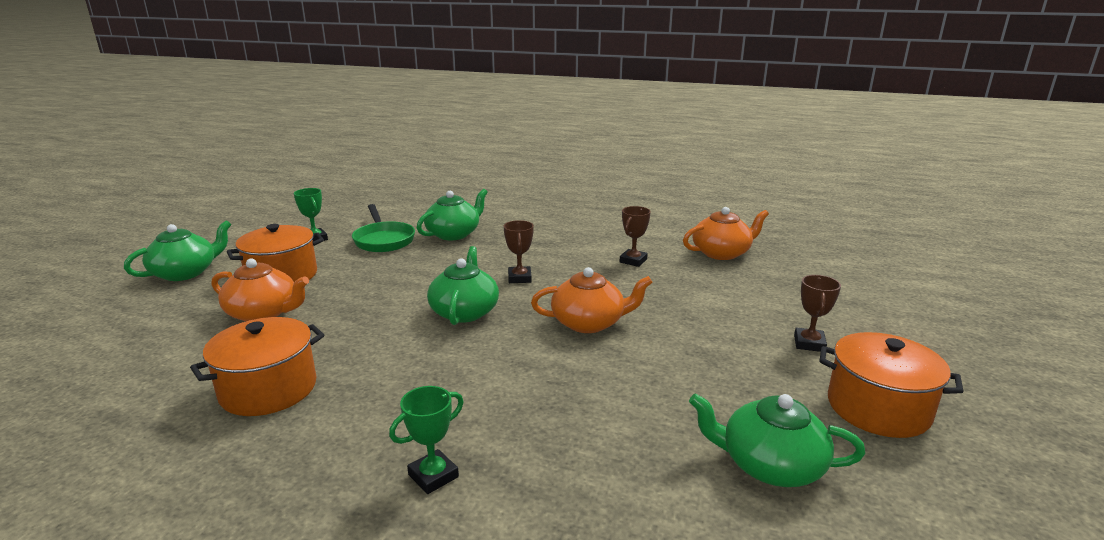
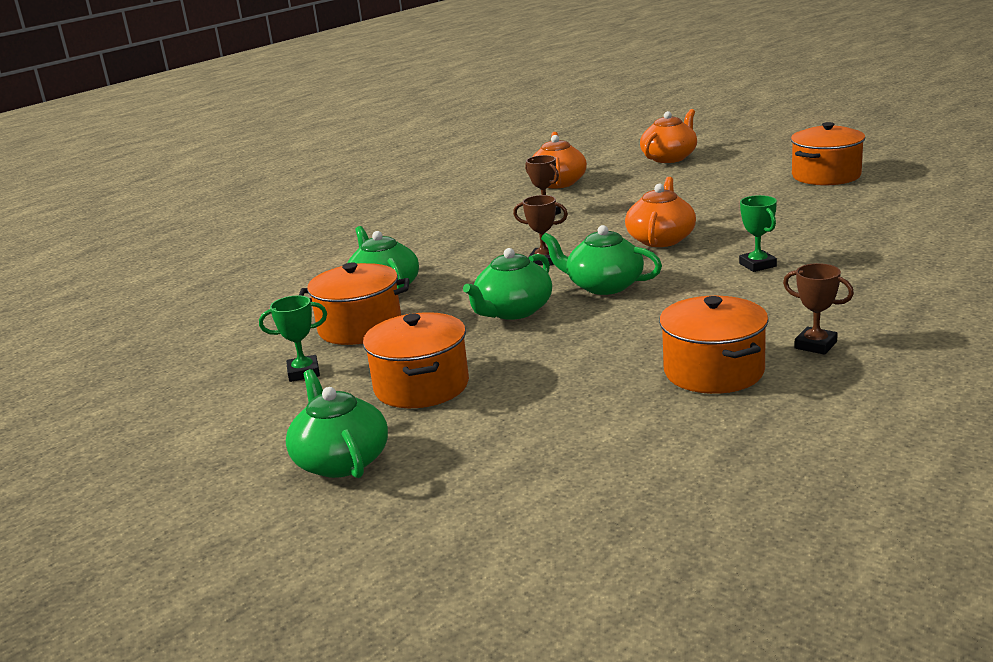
camera: 65 degrees left, 0 degrees up
orange teapot [211,258,309,321] -> orange teapot moved to [640,109,697,163]
green pan [352,204,415,252] -> orange pot [299,263,410,345]
green trophy [389,386,463,494] -> green trophy moved to [739,195,777,272]
green teapot [689,394,866,487] -> green teapot moved to [463,248,552,320]
brown trophy [794,275,841,352] -> brown trophy moved to [783,263,854,355]

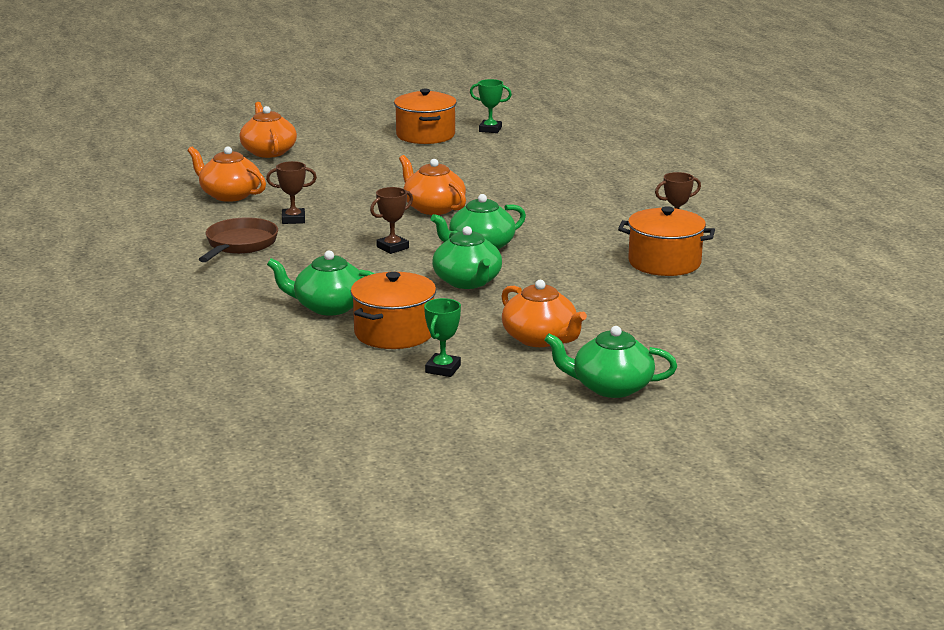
camera: 60 degrees left, 0 degrees up
orange pot [363,312,469,408] -> orange teapot [501,280,587,347]
green trophy [739,195,777,272] -> green trophy moved to [470,79,512,133]
none -> brown pan [199,217,278,262]

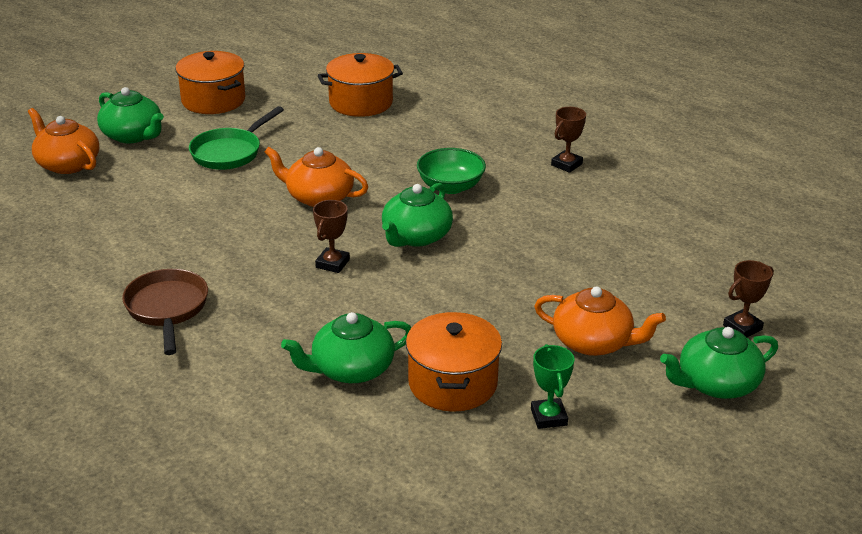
camera: 30 degrees left, 10 degrees up
orange teapot [188,146,266,202] -> none
brown trophy [266,161,317,224] -> brown trophy moved to [723,260,774,337]
green teapot [432,226,502,289] -> green teapot moved to [97,87,164,143]
green trophy [470,79,512,133] -> none
orange pot [618,206,715,276] -> orange pot moved to [318,53,403,117]
none -> green pan [189,106,284,170]
none -> green bowl [417,148,486,194]

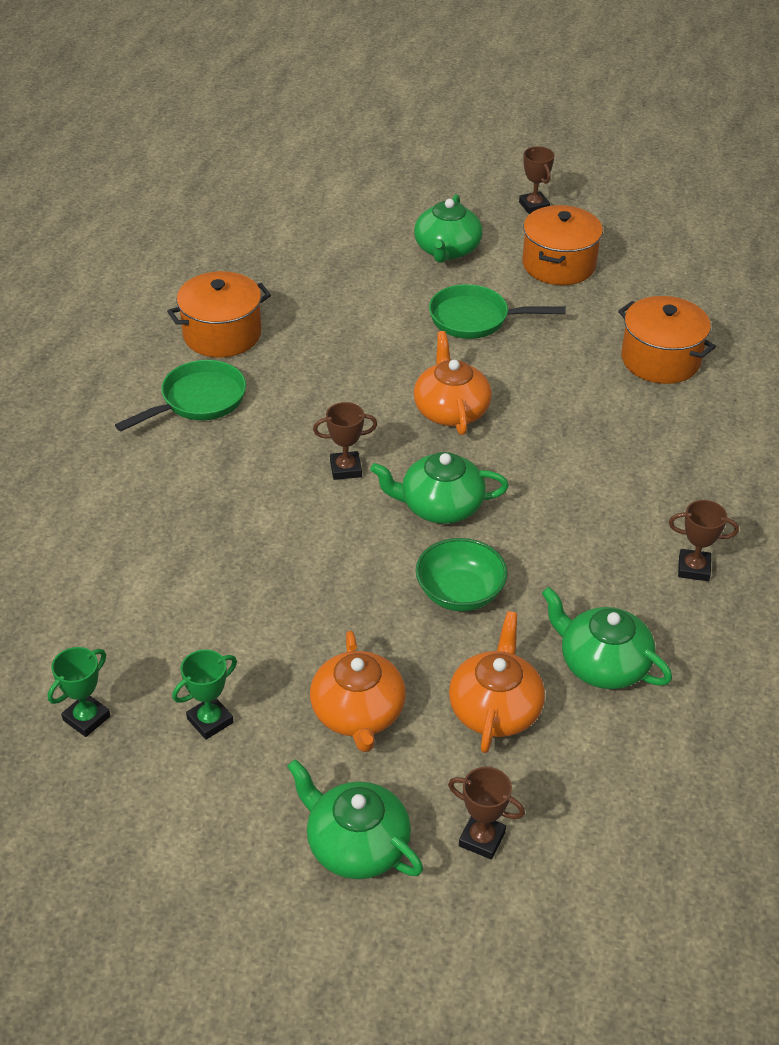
camera: 60 degrees right, 10 degrees up
orange teapot [28,108,99,174] -> orange teapot moved to [449,611,545,753]
brown pan [122,269,208,355] -> green pan [115,360,246,431]
green teapot [281,312,411,383] -> green teapot moved to [542,587,672,689]
orange pot [406,312,502,412] -> orange pot moved to [167,271,271,357]
green bowl [417,148,486,194] -> green bowl moved to [416,538,507,611]
none -> green trophy [48,647,110,737]
none -> brown trophy [519,146,555,214]

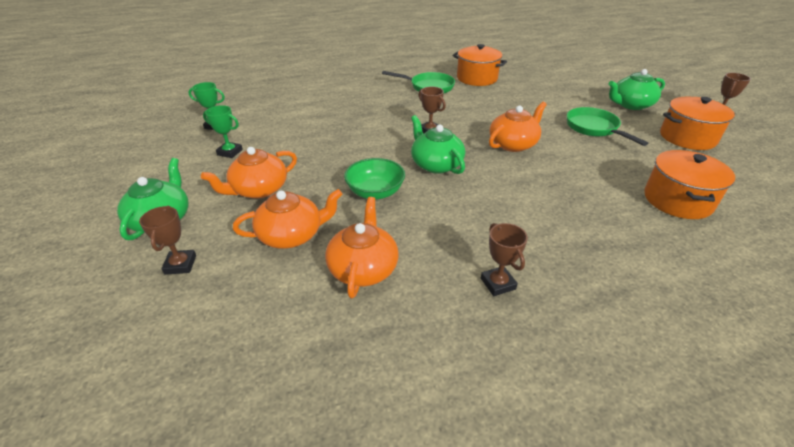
camera: 60 degrees right, 5 degrees down
green teapot [542,587,672,689] -> orange teapot [325,197,398,298]

